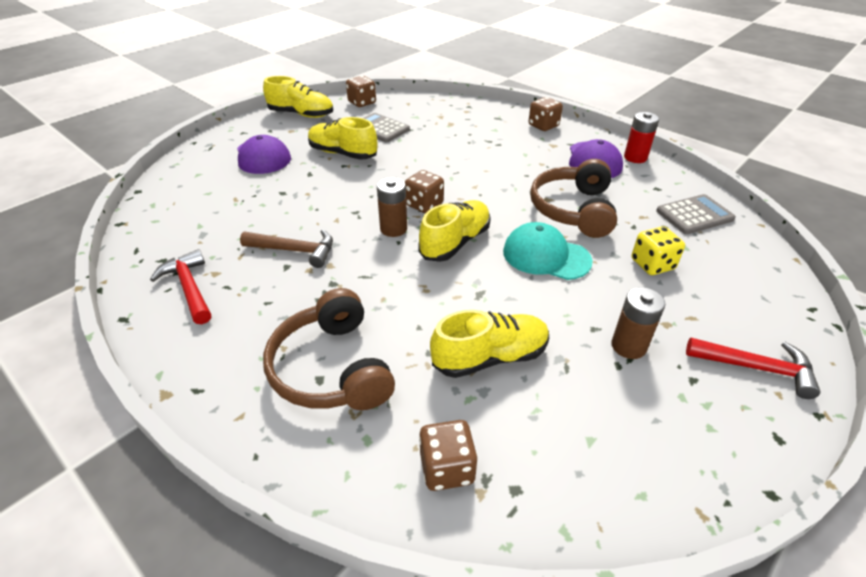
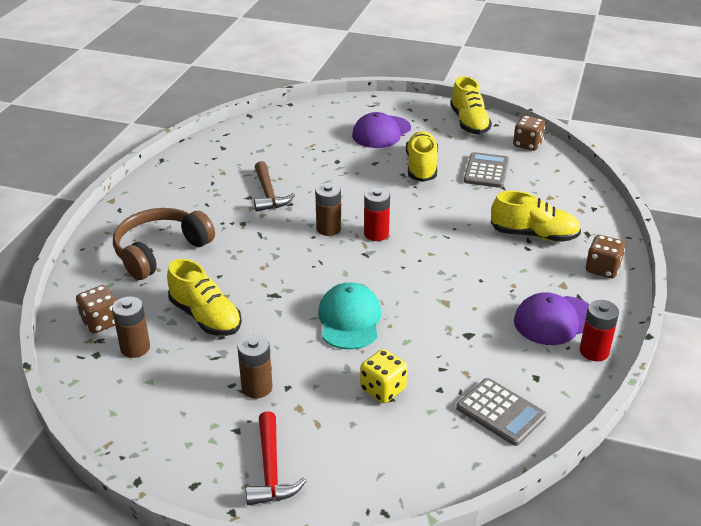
camera: 65 degrees right, 5 degrees down
red hammer [150,249,211,324] -> none
brown dice [405,170,444,213] -> red battery [364,188,390,241]
yellow shoe [418,200,491,262] -> yellow shoe moved to [491,191,581,242]
brown headphones [530,159,617,238] -> none
none -> brown battery [112,296,150,358]

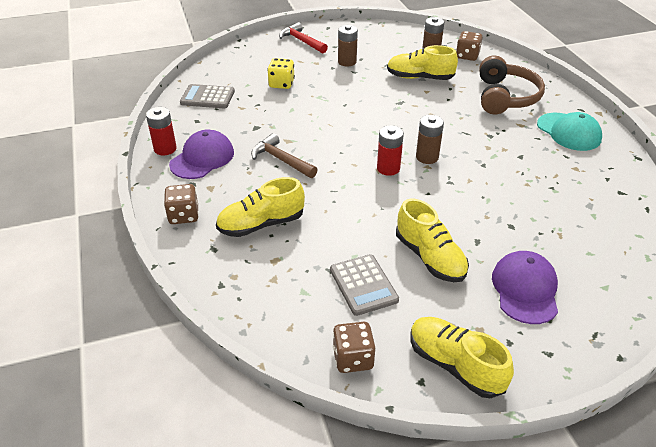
camera: 145 degrees right, 5 degrees up
brown hammer [254,161,295,212] -> brown hammer moved to [251,133,318,178]
turquoise cap [318,282,381,350] -> turquoise cap moved to [537,112,602,151]

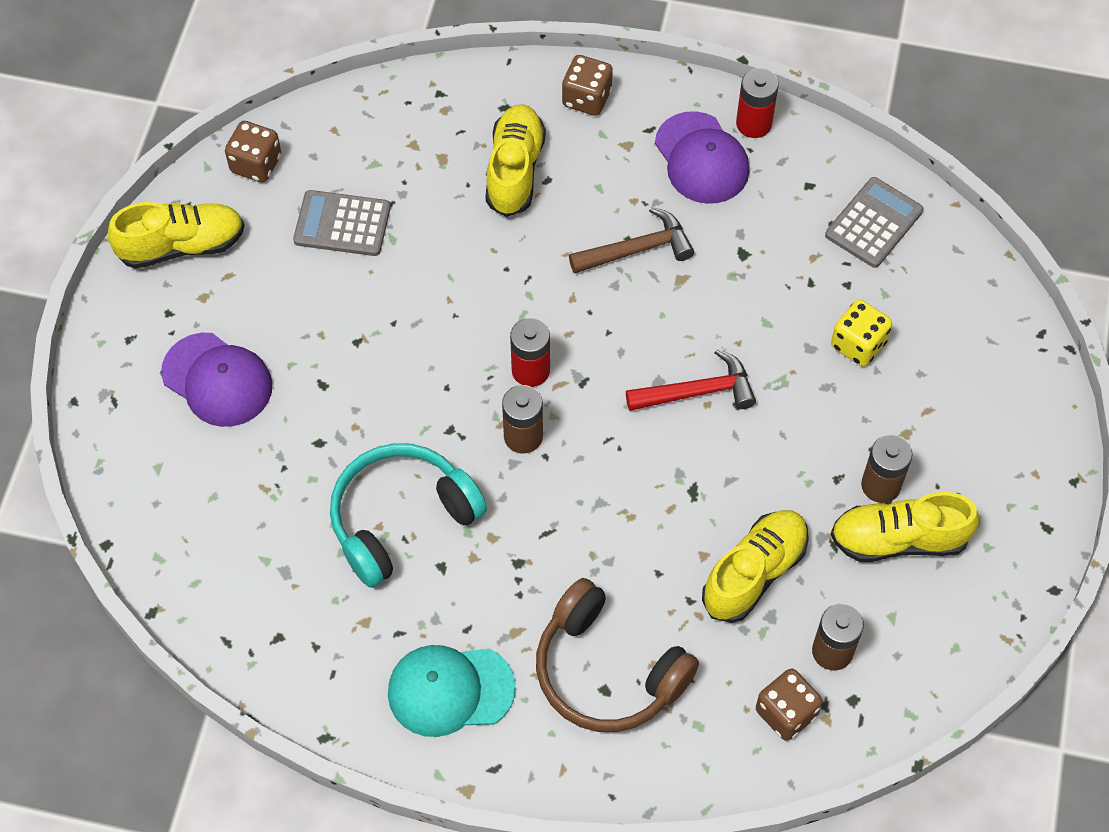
camera: 120 degrees right, 20 degrees up
red hammer [279,22,328,53] -> red hammer moved to [626,349,756,411]
yellow shoe [396,198,469,282] -> yellow shoe moved to [830,492,979,562]
none -> turquoise headphones [330,443,487,588]

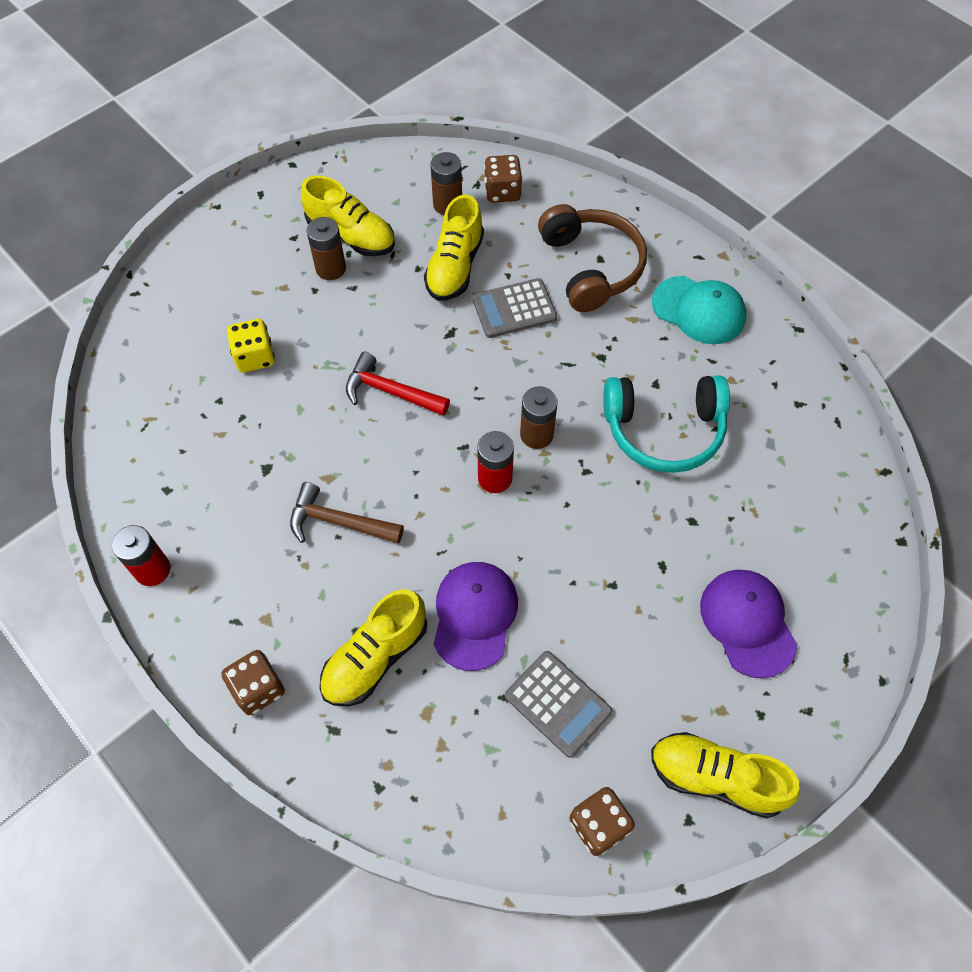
camera: 145 degrees left, 0 degrees up
purple cap [655,111,750,204] -> purple cap moved to [434,562,518,671]
yellow shoe [702,510,809,623] -> yellow shoe turned 60 degrees counterclockwise [424,195,484,301]
grey calculator [825,177,923,268] -> grey calculator moved to [473,278,557,338]

